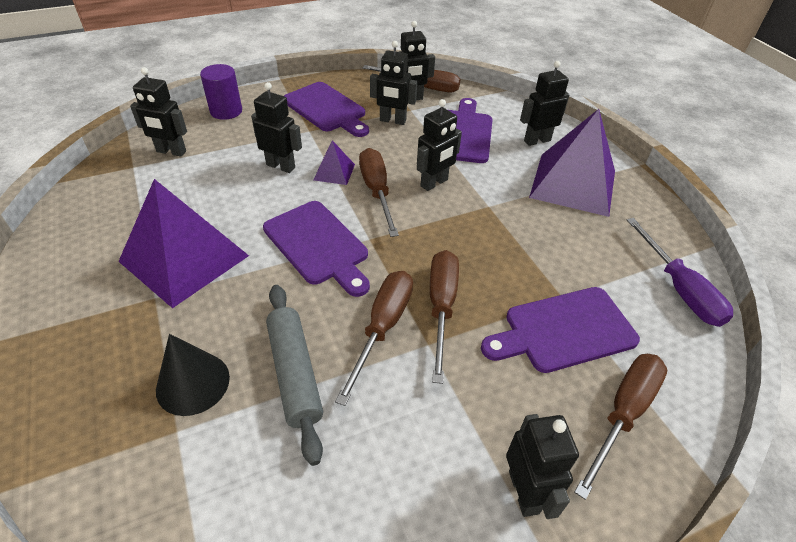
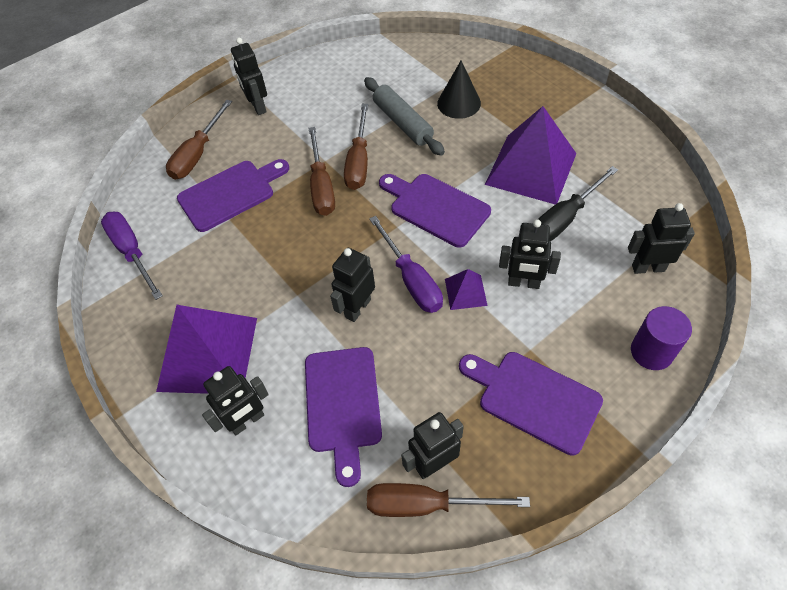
camera: 170 degrees right, 10 degrees up
brown screwdriver [359,148,399,237] -> purple screwdriver [369,216,443,313]
black robot [370,41,417,125] -> none
none -> black screwdriver [538,166,618,241]

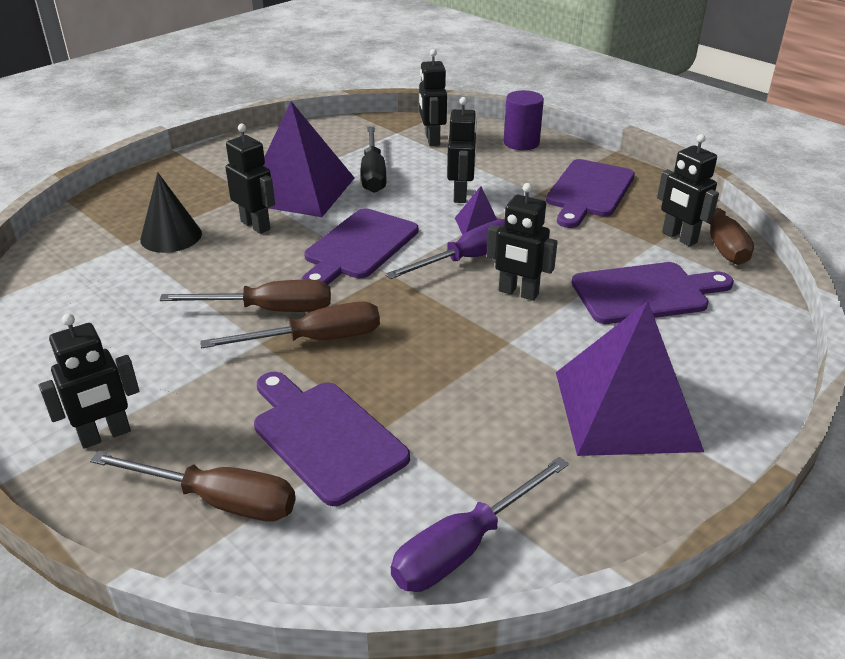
camera: 100 degrees left, 20 degrees down
black robot [202,366,269,435] -> black robot moved to [225,124,275,234]
grey rolling pin [364,77,445,156] -> none
black screwdriver [538,166,618,241] -> black screwdriver turned 45 degrees clockwise [361,126,387,193]

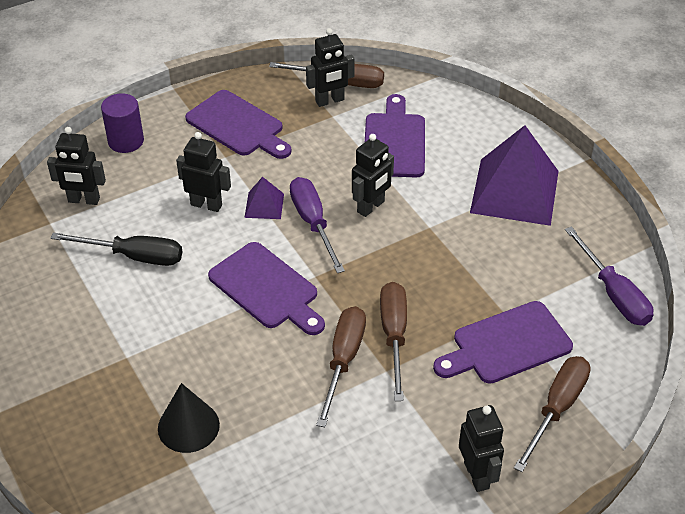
camera: 75 degrees left, 10 degrees up
black robot [225,124,275,234] -> none
purple pyramid [263,101,354,217] -> none

